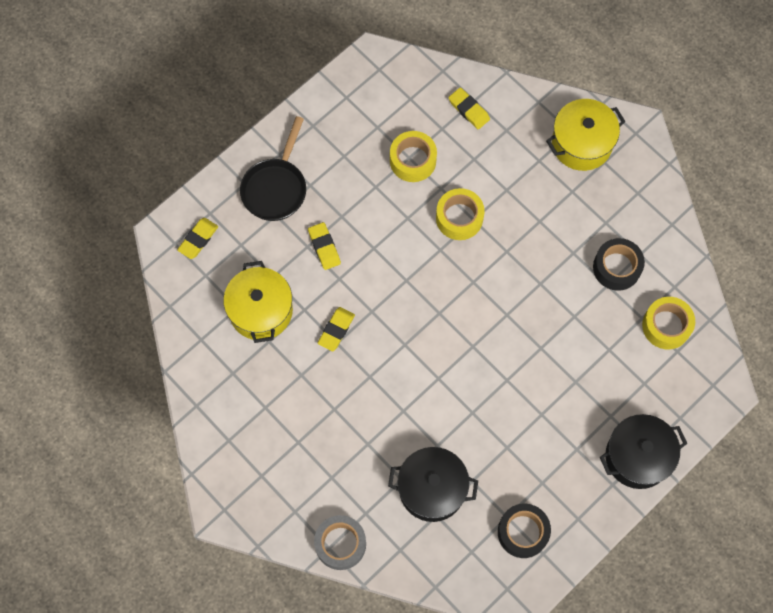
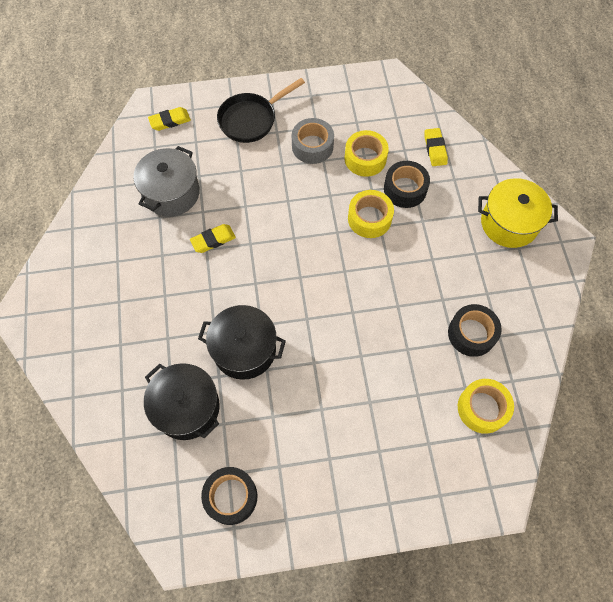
camera: 35 degrees right, 5 degrees down
yellow pot [223,261,293,343] -> grey pot [134,146,200,217]
yellow eraser [308,222,341,270] -> none
grey tape [314,515,366,570] -> grey tape moved to [292,118,334,164]
black pot [600,414,687,489] -> black pot moved to [198,305,286,380]
none -> black tape [384,161,430,208]

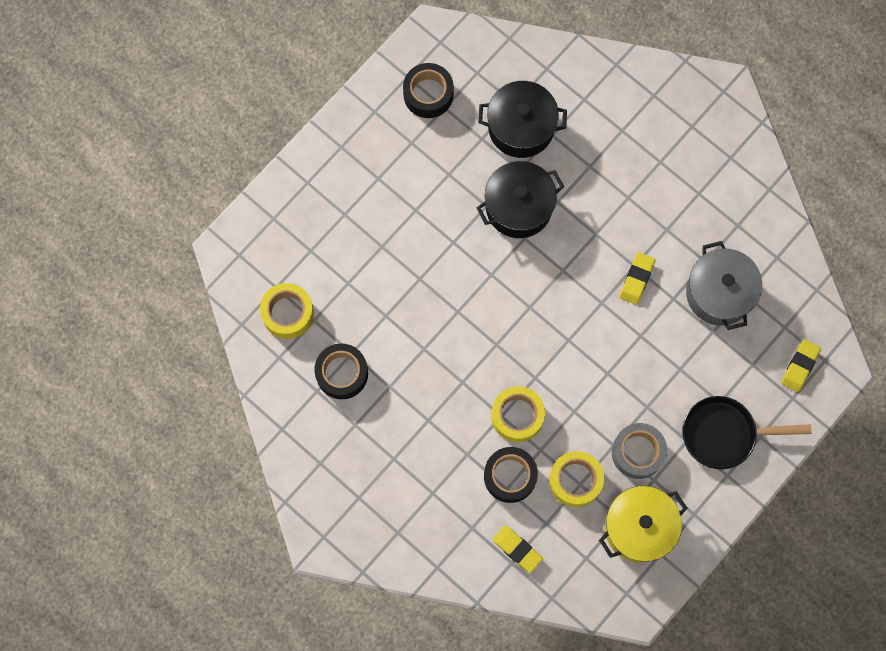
camera: 140 degrees right, 10 degrees up
black pan [217,78,305,143] -> black pan turned 105 degrees counterclockwise [682,396,812,470]
yellow pot [478,178,558,248] -> yellow pot moved to [599,486,688,563]

